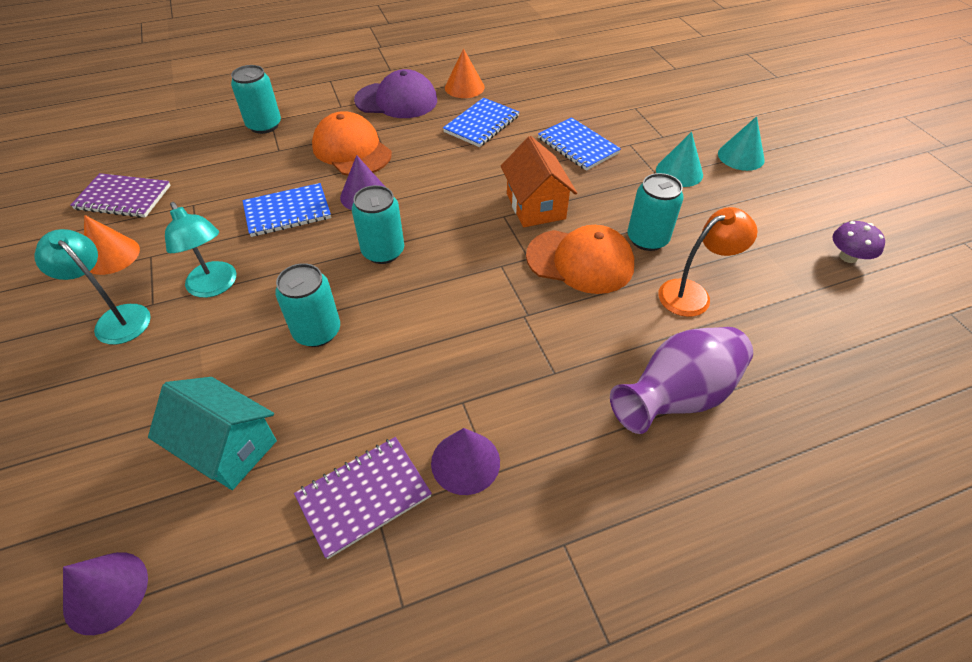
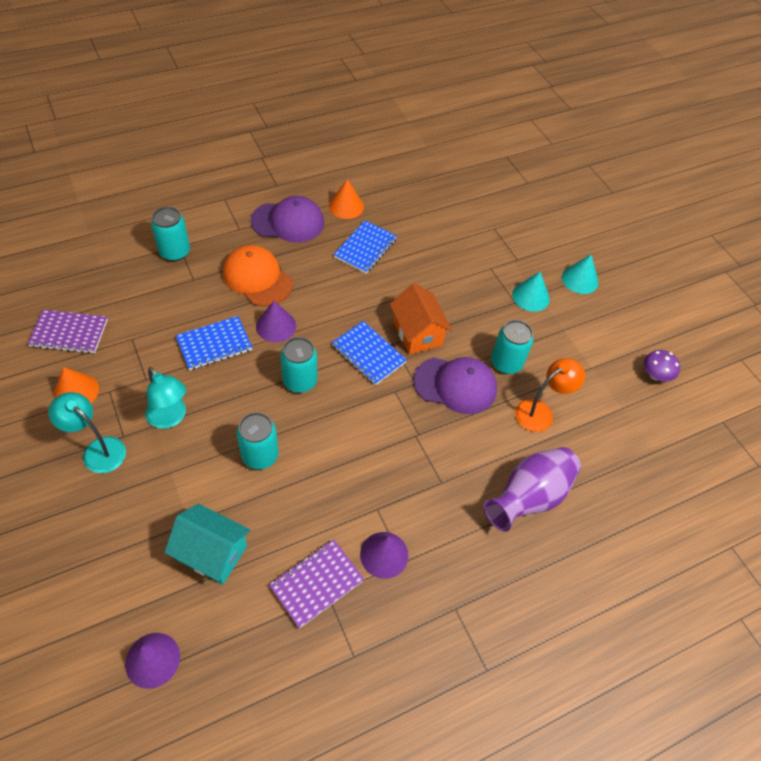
camera: 10 degrees left, 5 degrees up
orange cap [526,225,634,294] -> purple cap [413,357,497,414]
blue notebook [538,117,621,171] -> blue notebook moved to [332,321,407,385]

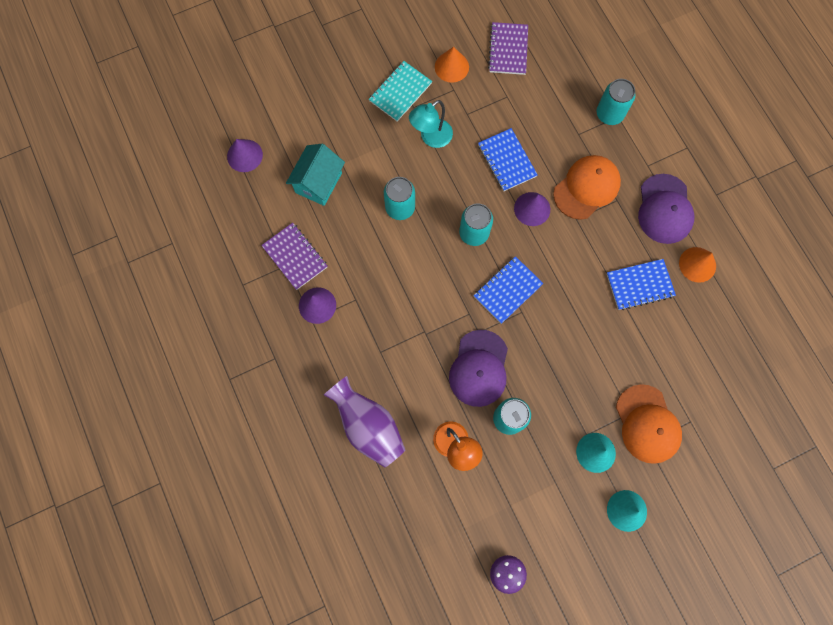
camera: 95 degrees right, 20 degrees up
turquoise lamp [48,392,126,473] -> turquoise notebook [369,61,432,121]
blue notebook [333,220,397,274] -> blue notebook turned 45 degrees counterclockwise [607,259,676,310]
orange house [390,283,452,355] -> none
none -> orange cap [616,384,682,464]

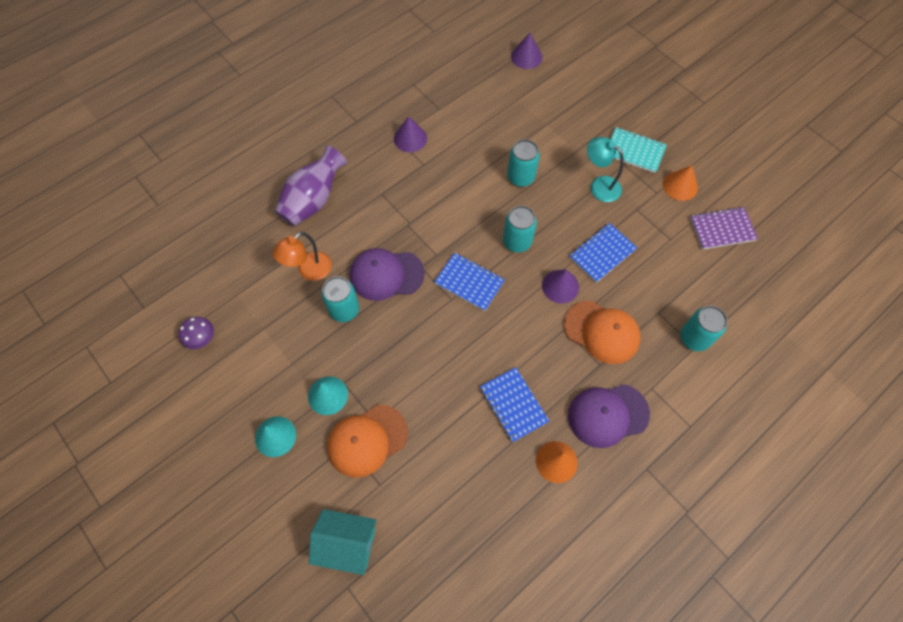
camera: 75 degrees right, 10 degrees down
purple notebook [261,223,327,290] -> none
turquoise house [286,144,345,206] -> turquoise house moved to [309,509,377,575]

